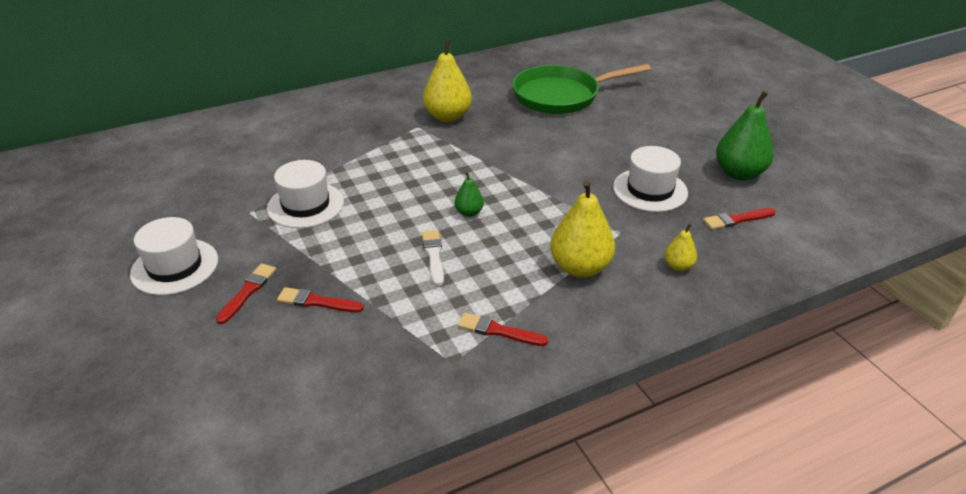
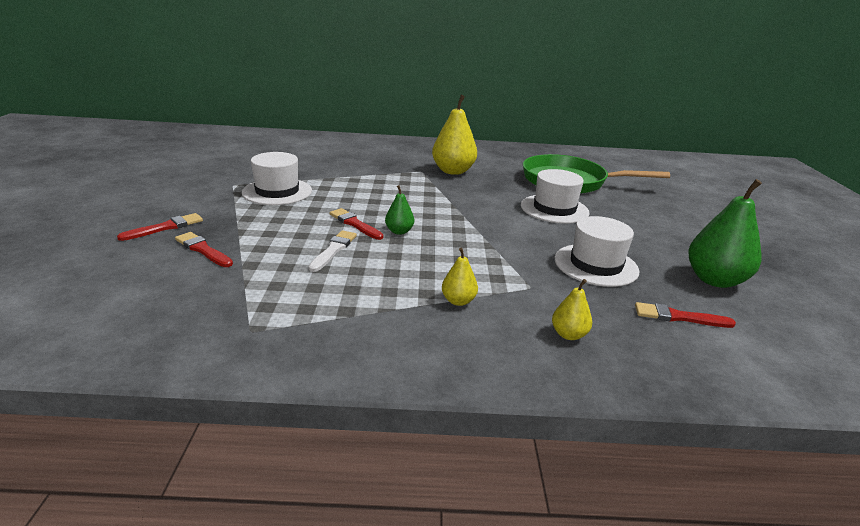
camera: 25 degrees right, 10 degrees down
white hat [130,217,218,295] -> white hat moved to [521,169,589,224]
red brush [458,313,548,346] -> red brush moved to [330,208,383,240]
yellow pear [550,180,615,278] -> yellow pear [442,247,478,306], size x0.50

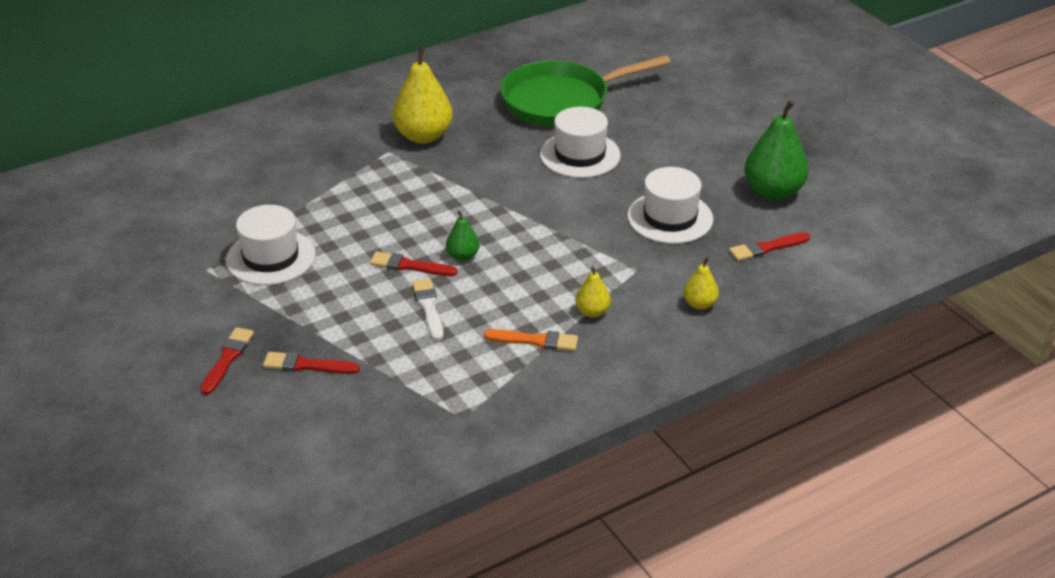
camera: 30 degrees left, 10 degrees up
none -> orange brush [484,329,578,351]

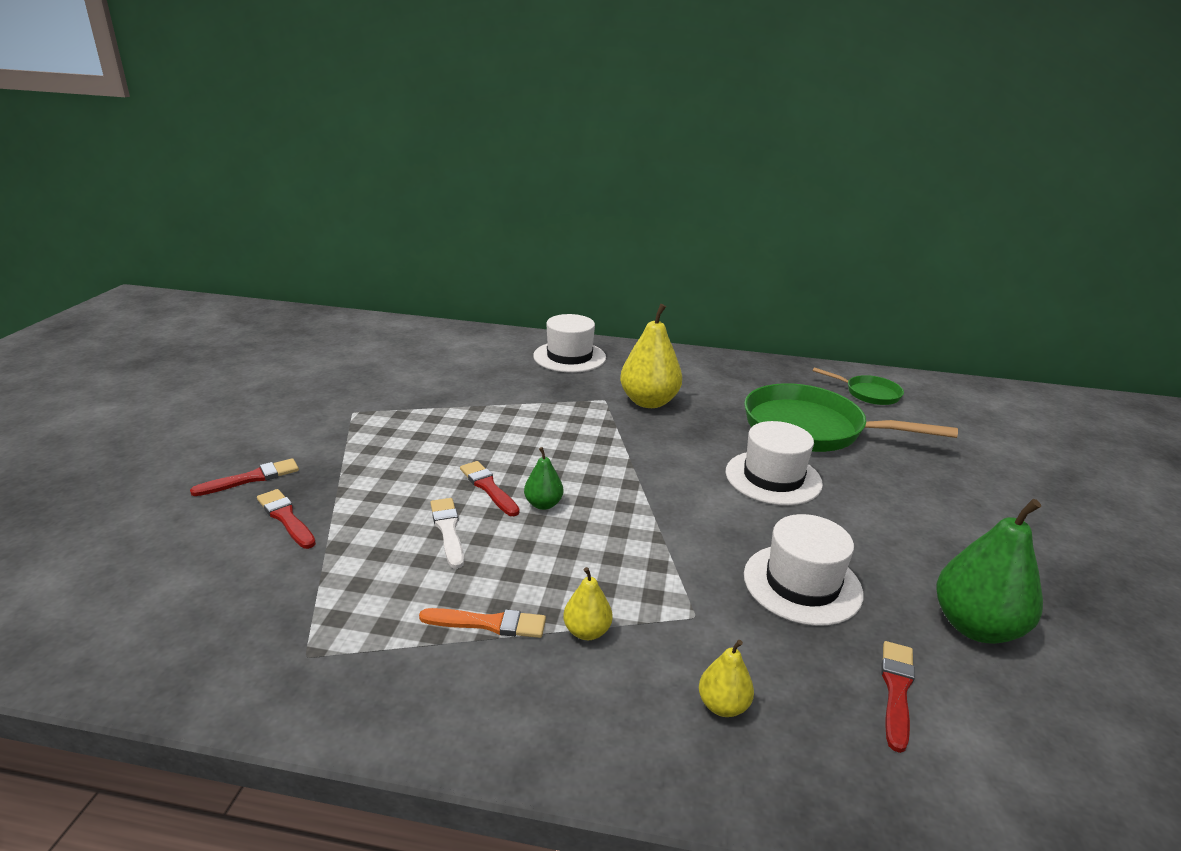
camera: 40 degrees right, 10 degrees down
white hat [226,205,316,285] -> white hat moved to [533,314,606,373]
white brush [412,278,444,341] -> white brush turned 45 degrees counterclockwise [430,498,464,569]
orange brush [484,329,578,351] -> orange brush turned 45 degrees counterclockwise [419,608,546,638]
red brush [729,232,810,261] -> red brush turned 90 degrees clockwise [881,641,915,753]
none -> green pan [813,367,904,405]

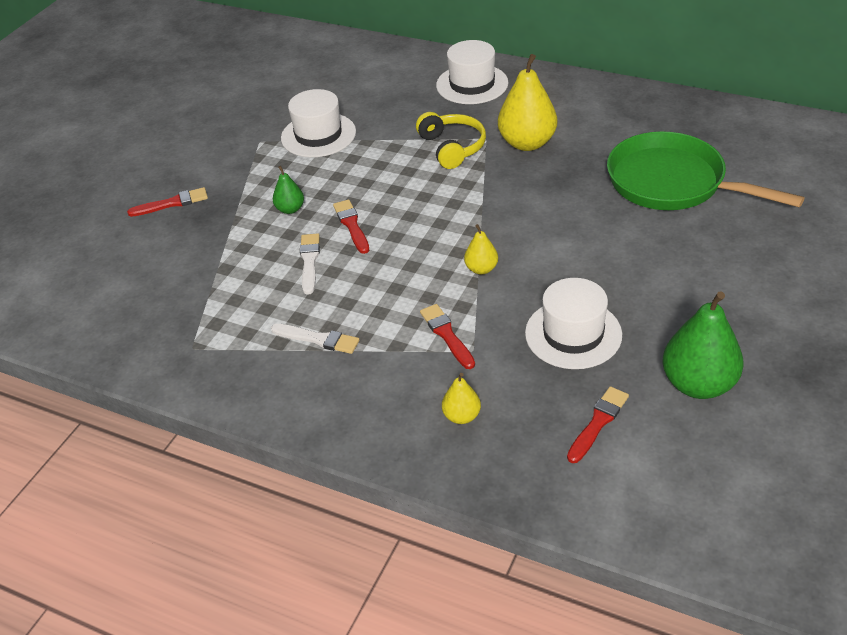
camera: 20 degrees right, 15 degrees up
red brush [257,489,316,549] -> red brush moved to [420,304,475,369]
orange brush [419,608,546,638] -> white brush [271,324,359,354]
green pear [524,447,563,510] -> green pear moved to [273,166,304,214]
yellow pear [563,567,613,640] -> yellow pear moved to [464,224,498,274]
white hat [726,421,823,505] -> white hat moved to [281,89,356,157]
green pan [813,367,904,405] -> none
none -> yellow headphones [416,112,486,169]

